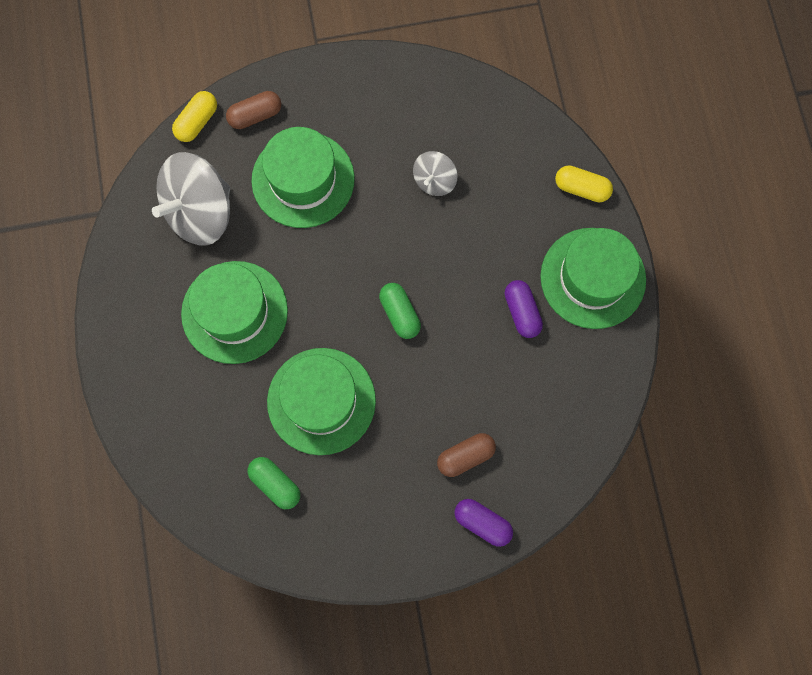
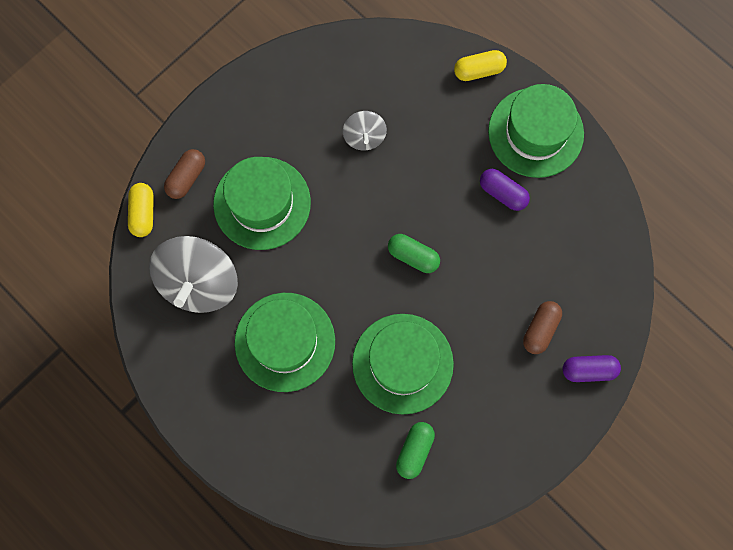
camera: 35 degrees left, 0 degrees up
green capsule [247,457,300,509] -> green capsule turned 75 degrees counterclockwise [396,422,435,479]

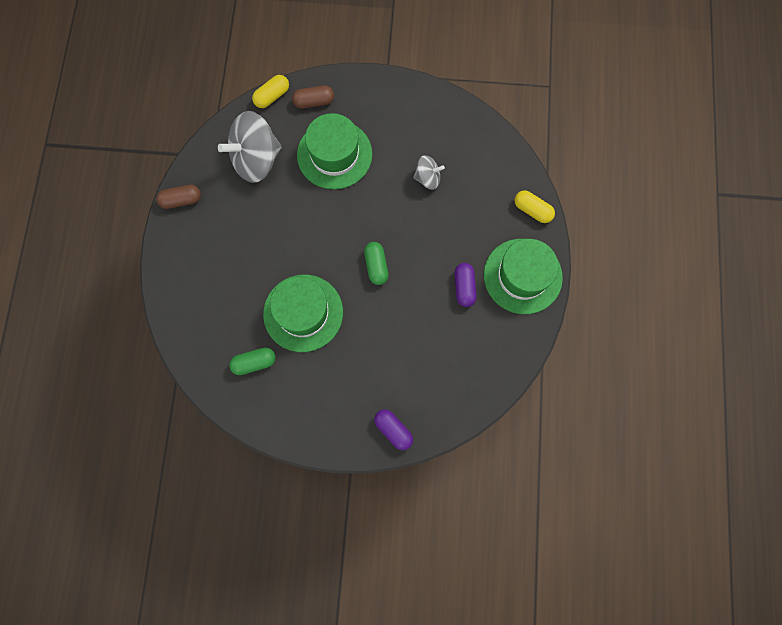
camera: 50 degrees right, 0 degrees up
green hat [235,293,335,392] -> none
grey spinning top [343,111,387,150] -> grey spinning top turned 135 degrees counterclockwise [413,155,445,190]
brown capsule [523,301,562,354] -> brown capsule moved to [156,185,201,209]

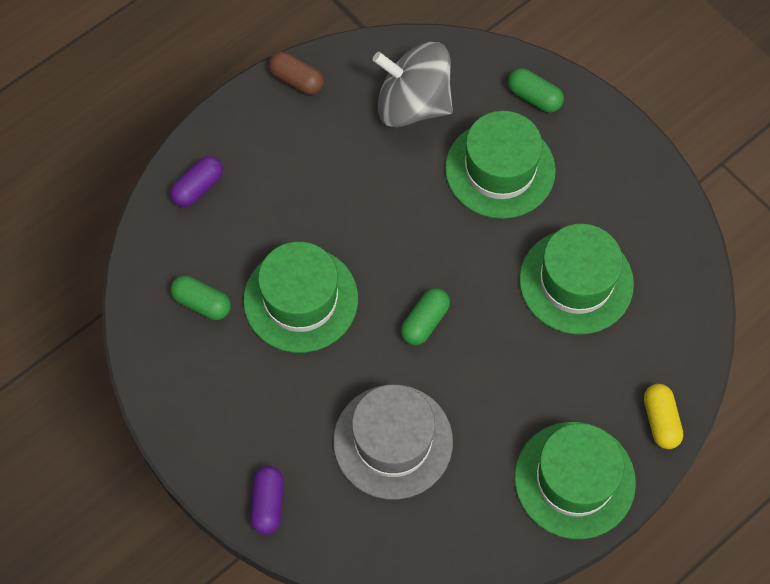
camera: 45 degrees right, 10 degrees down
yellow capsule [252,75,289,108] -> none
brown capsule [292,85,334,109] -> green capsule [508,68,564,113]
grey spinning top [413,155,445,190] -> green hat [519,224,634,334]
purple capsule [455,263,477,307] -> purple capsule moved to [170,156,223,207]
none -> grey hat [333,385,453,499]

